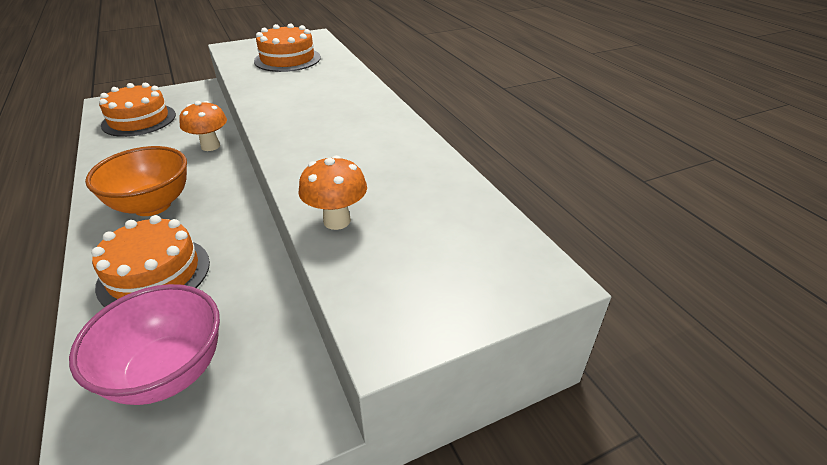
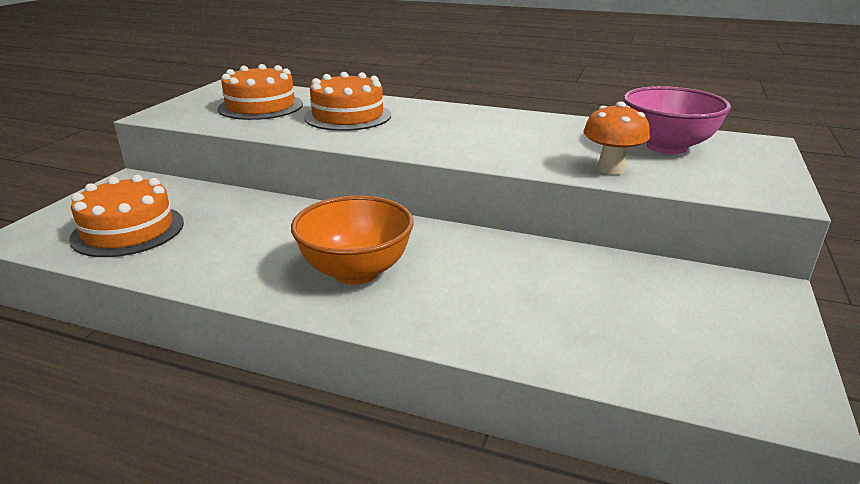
camera: 45 degrees left, 10 degrees down
pink bowl [69,284,220,405] -> pink bowl moved to [623,86,731,154]
orange cake [91,215,210,307] -> orange cake moved to [304,72,391,131]
orange mushroom [179,101,227,151] -> none

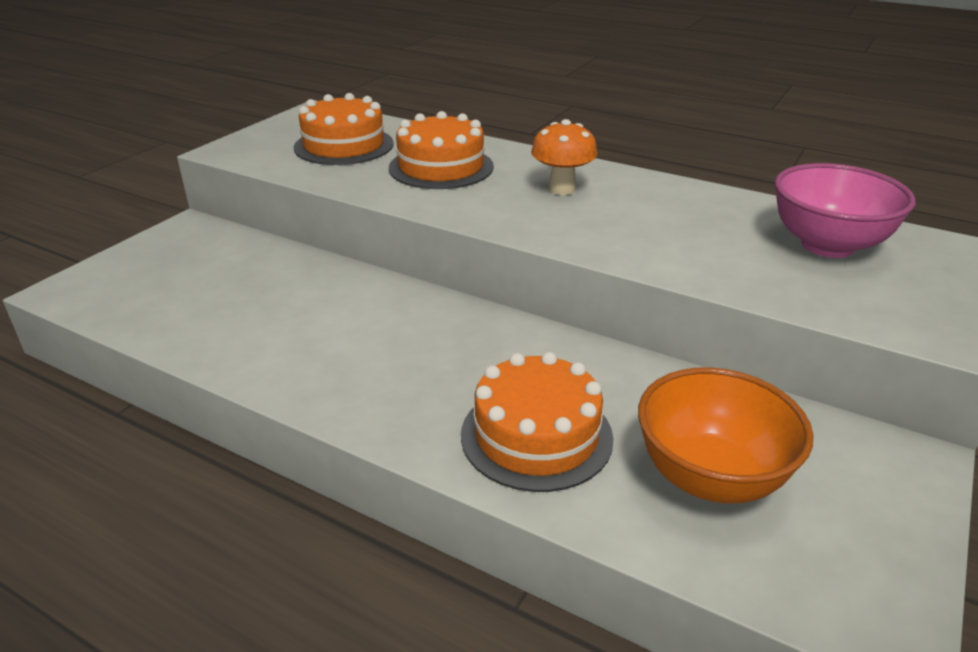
camera: 10 degrees right, 5 degrees up
orange cake [69,175,184,257] -> orange cake moved to [461,352,613,492]
orange bowl [291,196,414,285] -> orange bowl moved to [638,367,813,504]
orange mushroom [584,102,650,175] -> orange mushroom moved to [531,119,597,195]

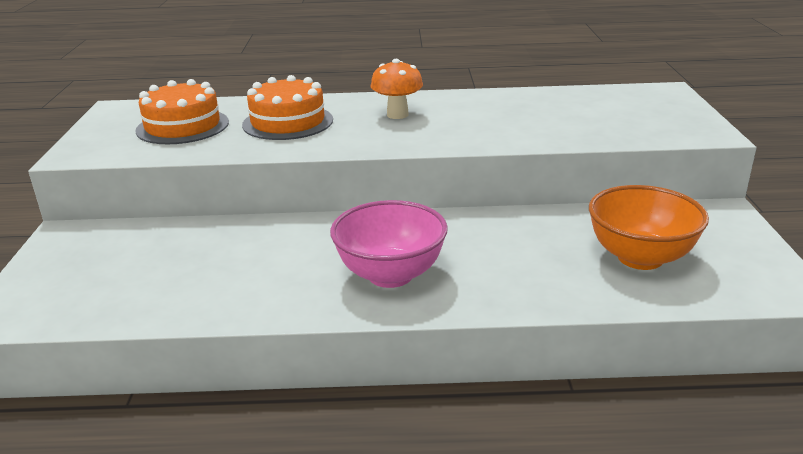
camera: 30 degrees left, 5 degrees down
orange cake [461,352,613,492] -> none
pink bowl [775,163,915,258] -> pink bowl moved to [330,200,448,288]

